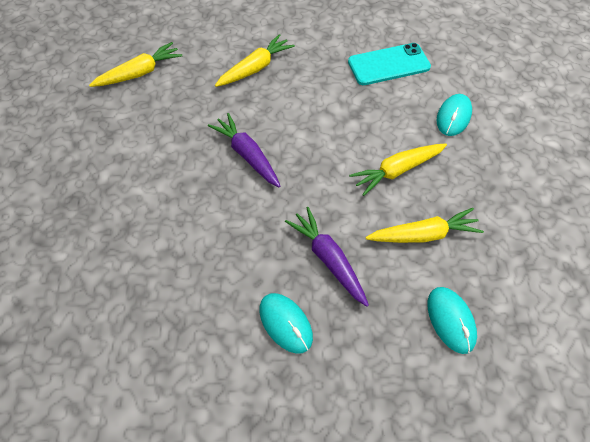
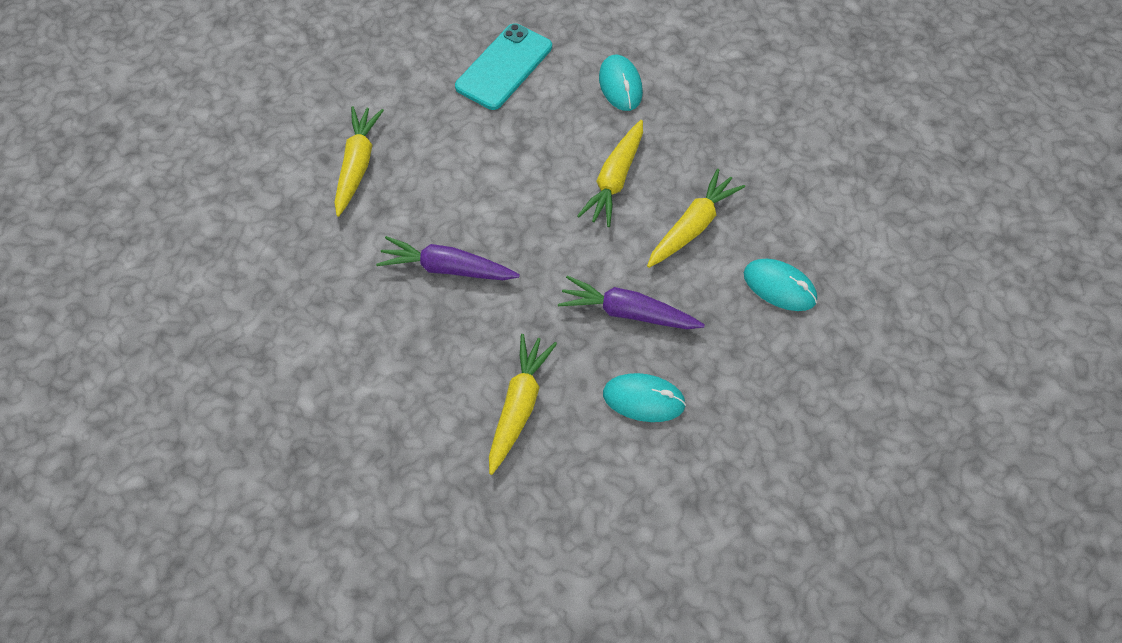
camera: 40 degrees left, 0 degrees up
yellow carrot [89,42,182,87] -> yellow carrot moved to [489,334,557,475]

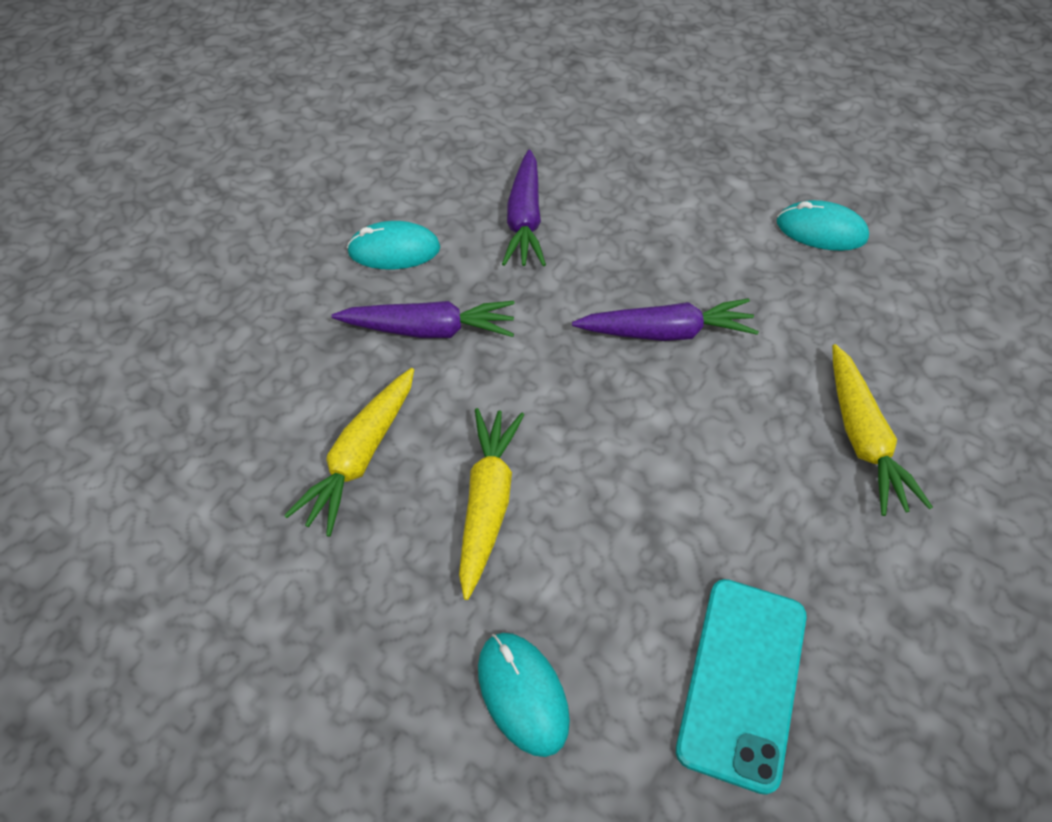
camera: 165 degrees right, 5 degrees down
yellow carrot [489,334,557,475] -> purple carrot [502,150,546,266]
turquoise mouse [744,259,817,311] -> turquoise mouse moved to [777,200,869,251]

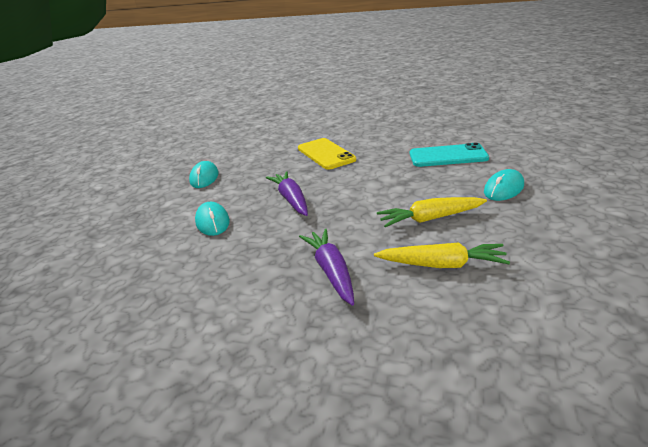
camera: 105 degrees left, 25 degrees down
turquoise mouse [347,221,440,270] -> turquoise mouse moved to [195,202,230,236]
purple carrot [502,150,546,266] -> none
yellow carrot [832,344,933,516] -> yellow phone [298,138,356,170]

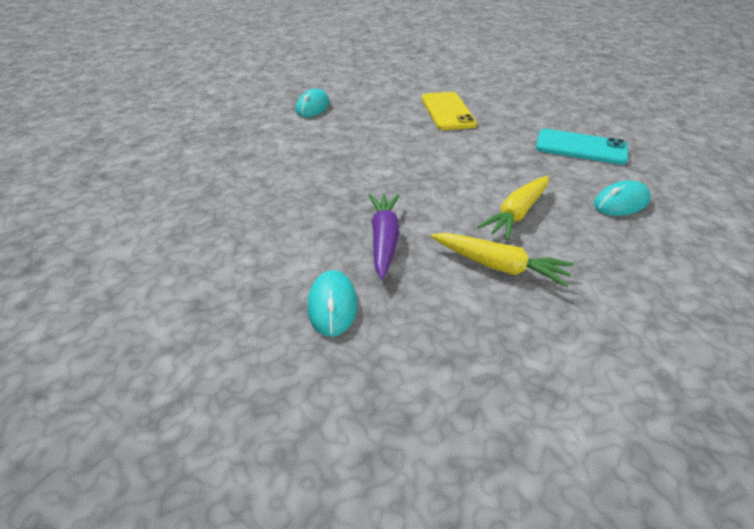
camera: 15 degrees right, 10 degrees up
turquoise mouse [195,202,230,236] -> turquoise mouse moved to [307,270,357,337]
purple carrot [266,171,308,216] -> none
yellow carrot [377,197,487,227] -> yellow carrot turned 60 degrees counterclockwise [478,176,549,240]

